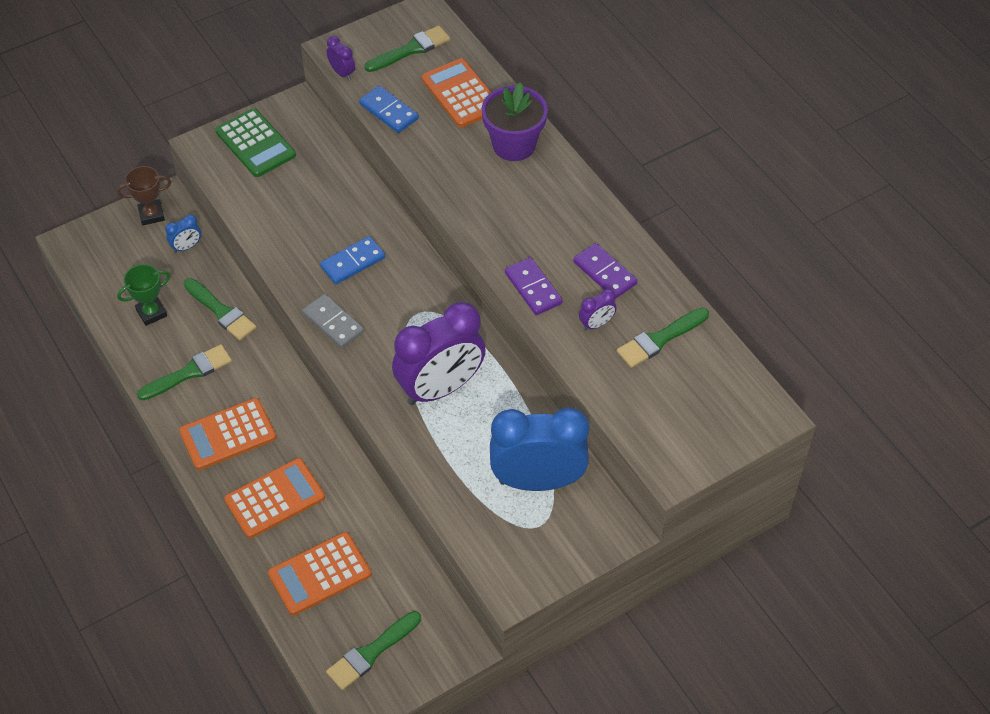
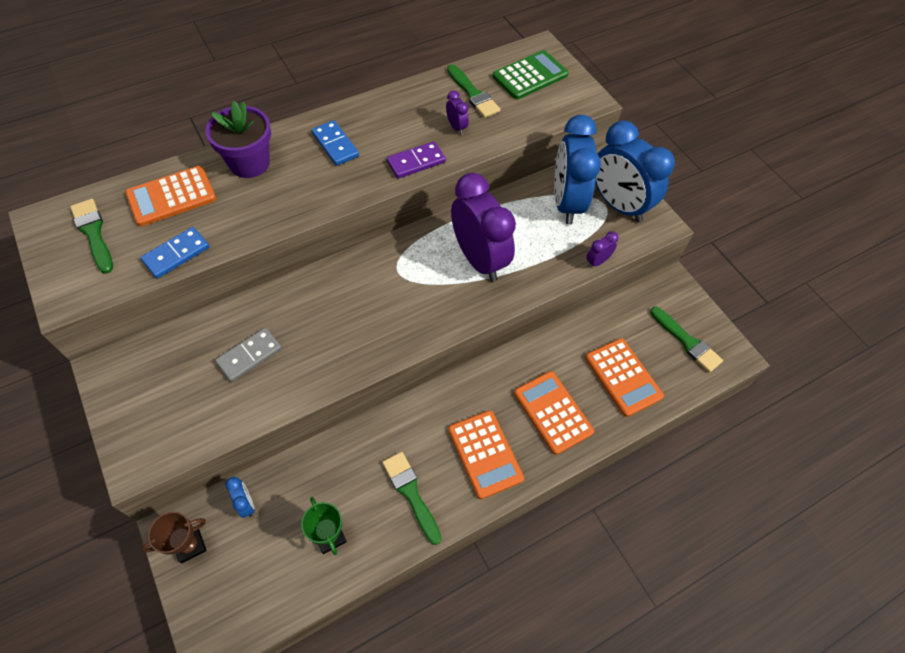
camera: 90 degrees left, 5 degrees up
brown trophy [117,166,171,225] -> brown trophy turned 75 degrees clockwise [141,512,207,564]
green brush [184,278,256,340] -> none
green calculator [215,108,296,177] -> green calculator moved to [493,50,568,99]
grey domino [302,294,364,348] -> grey domino moved to [215,328,282,382]
blue domino [320,236,385,284] -> blue domino moved to [312,120,359,166]
purple clock [327,36,355,80] -> purple clock moved to [586,231,618,268]
purple domino [573,243,638,298] -> none
none -> blue clock [596,120,675,223]

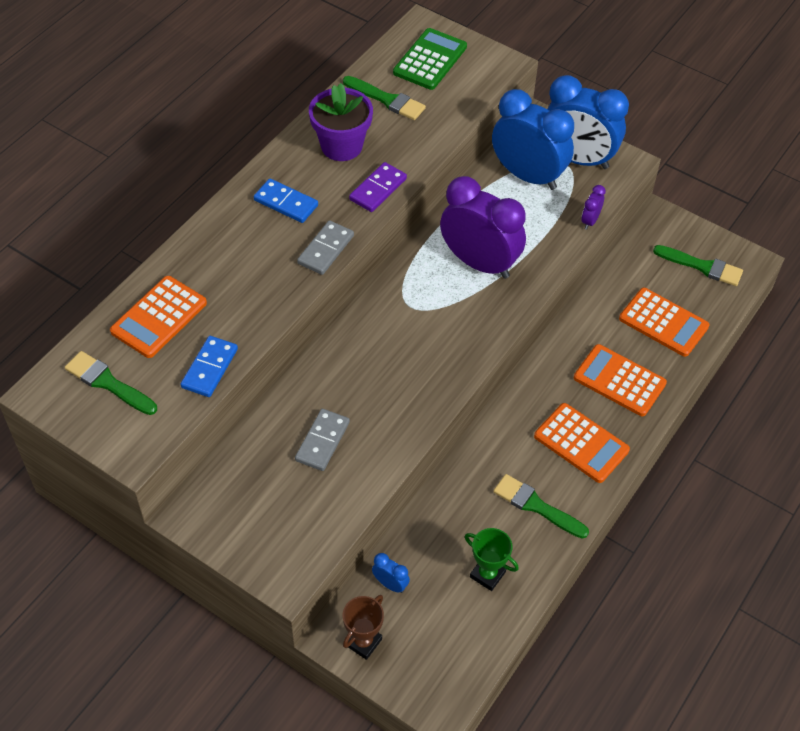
camera: 25 degrees left, 5 degrees down
purple flower pot [205,101,271,178] -> purple flower pot moved to [309,83,373,161]
purple clock [446,90,469,135] -> none
blue clock [554,115,601,224] -> blue clock turned 150 degrees clockwise [492,89,574,190]
none -> grey domino [297,220,354,275]

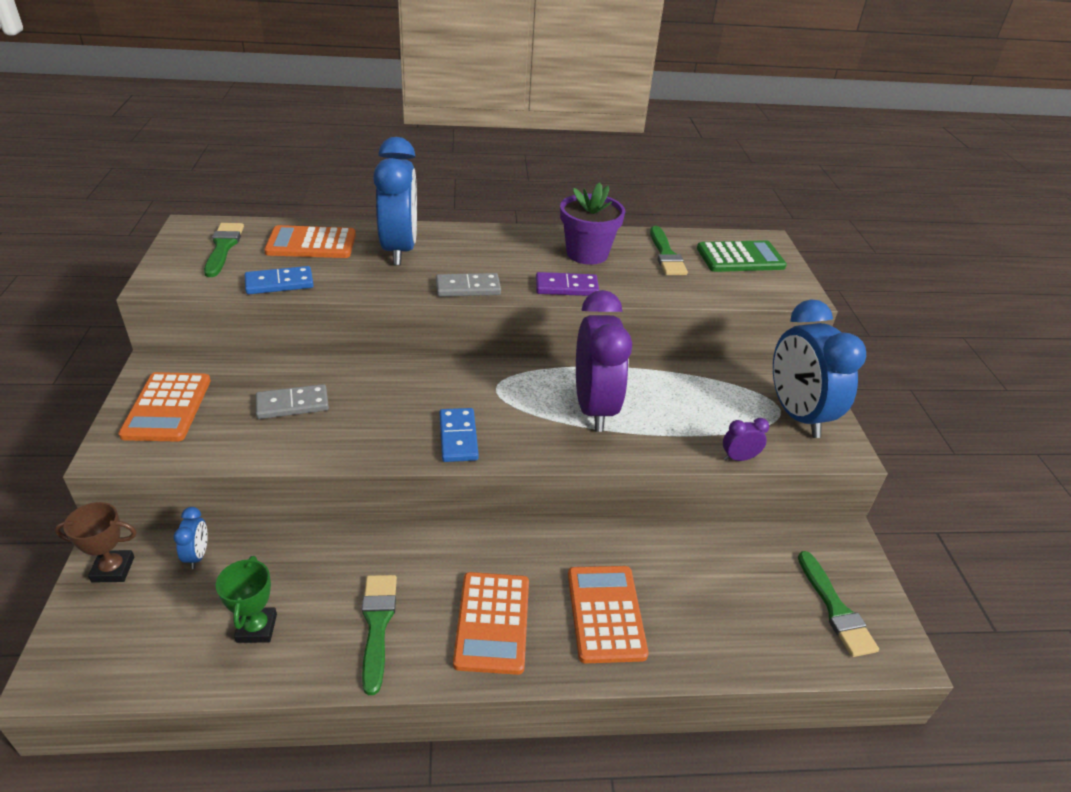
camera: 50 degrees right, 15 degrees down
blue domino [254,178,318,223] -> blue domino moved to [439,408,479,462]
blue clock [492,89,574,190] -> blue clock moved to [373,137,417,265]
orange calculator [619,288,710,357] -> orange calculator moved to [118,372,211,442]

